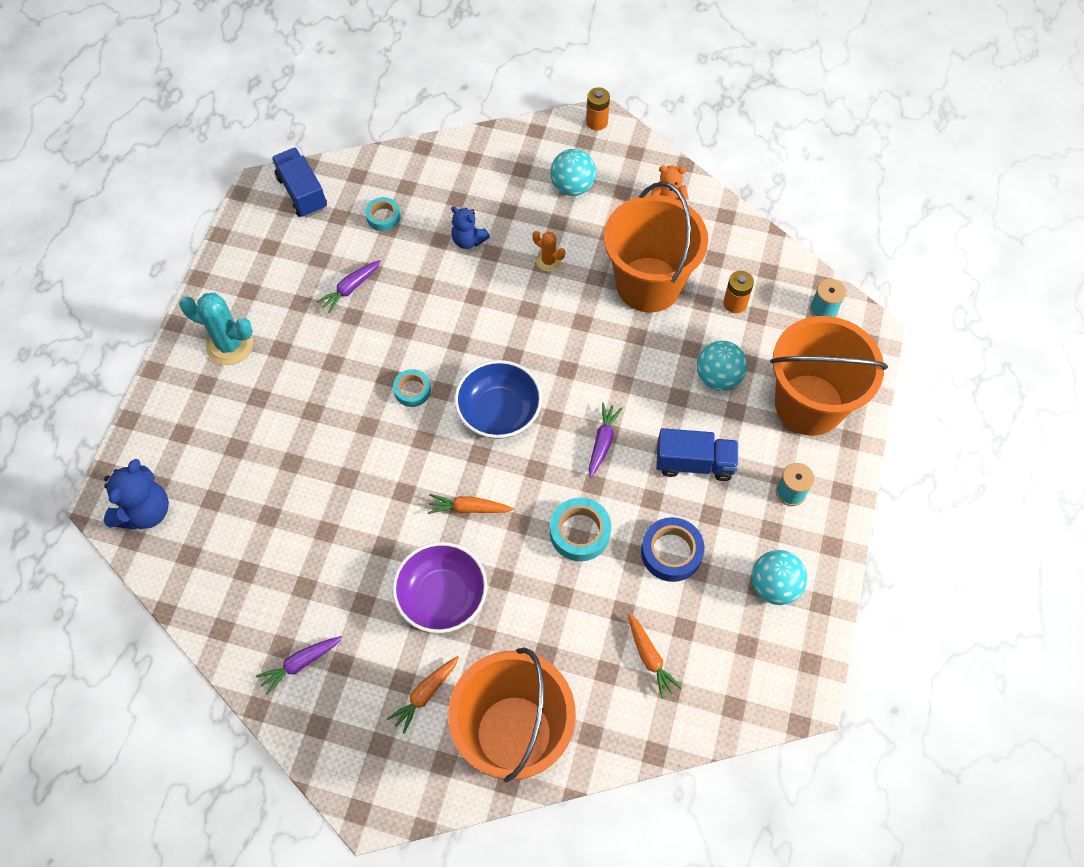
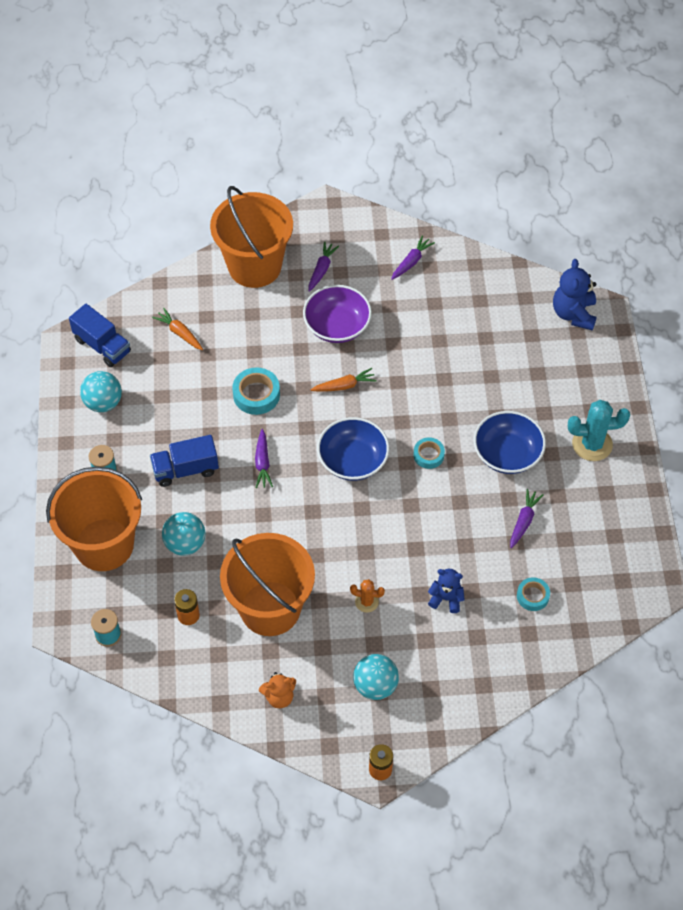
camera: 160 degrees right, 5 degrees down
blue truck [272,148,327,218] -> blue truck moved to [69,304,131,367]
orange carrot [387,656,459,734] -> purple carrot [309,241,339,292]
blue tape [641,517,704,582] -> none
none -> blue bowl [474,411,546,474]

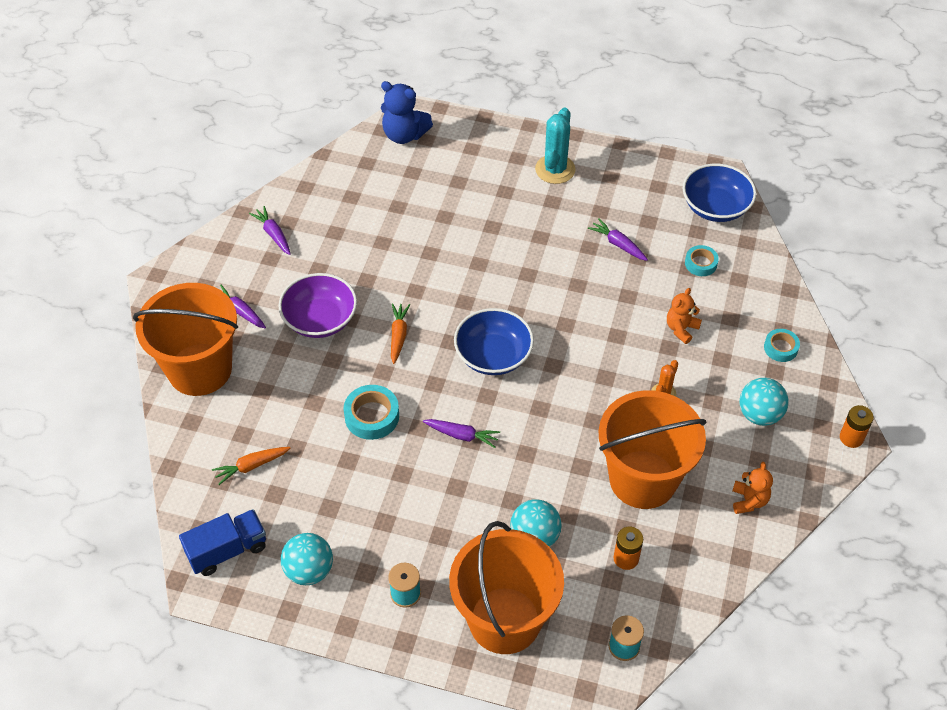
camera: 70 degrees left, 5 degrees down
blue truck [150,435,219,487] -> none
turquoise tape [414,437,445,469] -> turquoise tape moved to [764,329,800,362]
blue teddy bear [428,569,465,613] -> orange teddy bear [667,288,702,344]
blue bowl [474,411,546,474] -> blue bowl moved to [683,164,756,222]

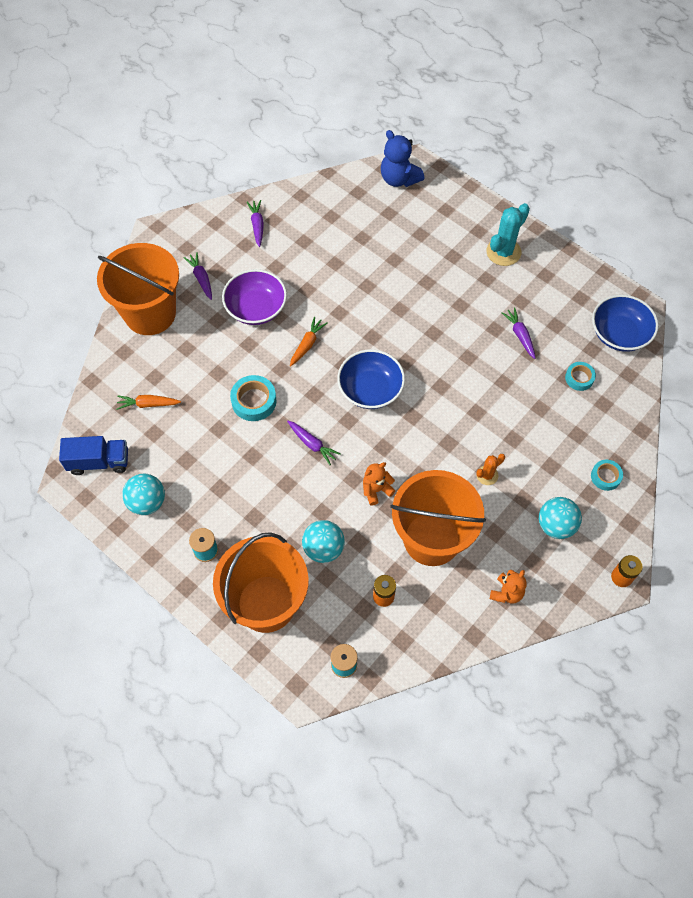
camera: 25 degrees right, 10 degrees up
orange teddy bear [667,288,702,344] -> orange teddy bear moved to [363,462,396,505]

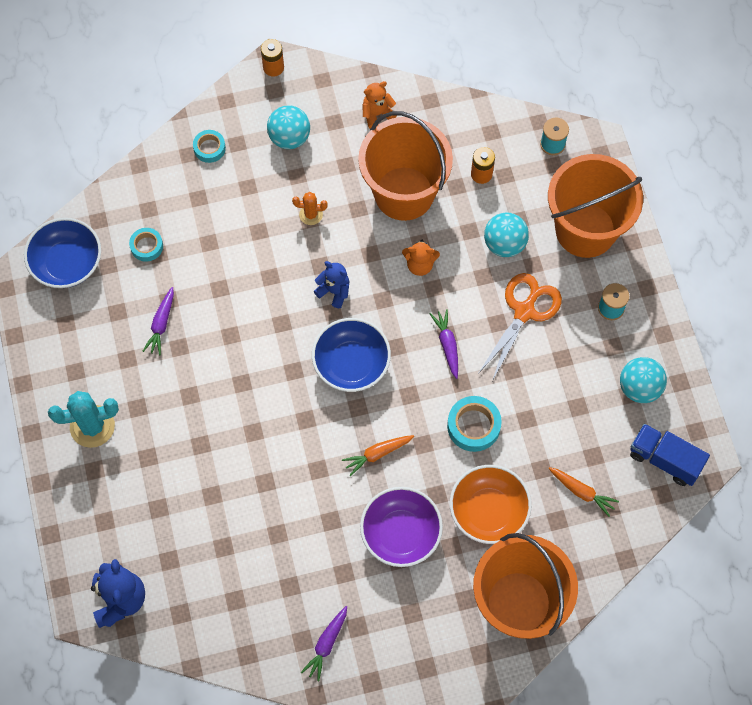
camera: 145 degrees left, 5 degrees up
purple carrot [183,252,212,300] -> none
none -> blue teddy bear [314,261,349,308]
none -> orange bowl [450,465,532,544]
none -> orange scissors [478,273,562,381]

